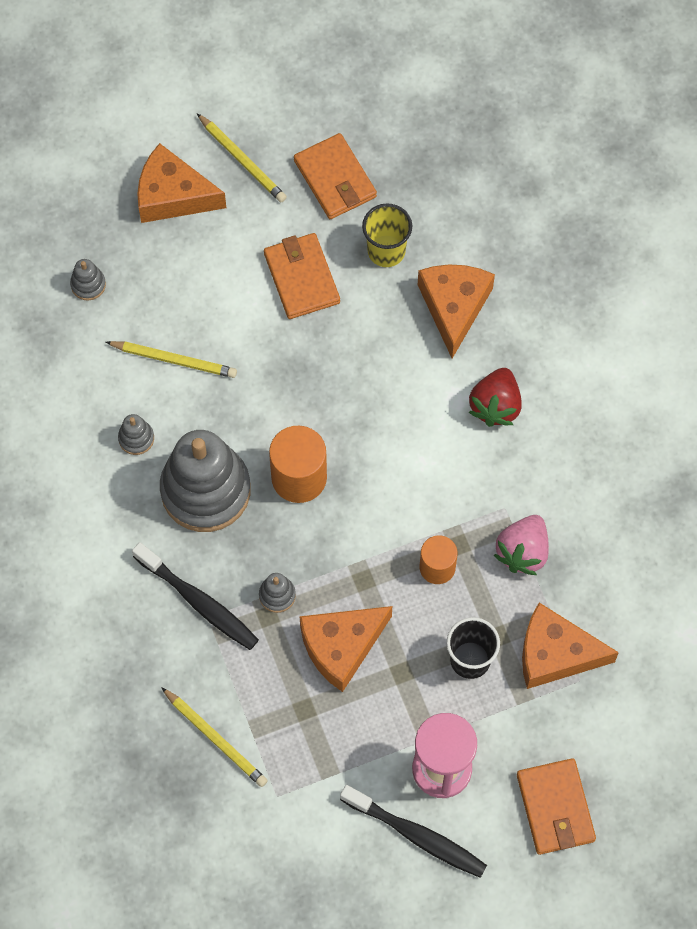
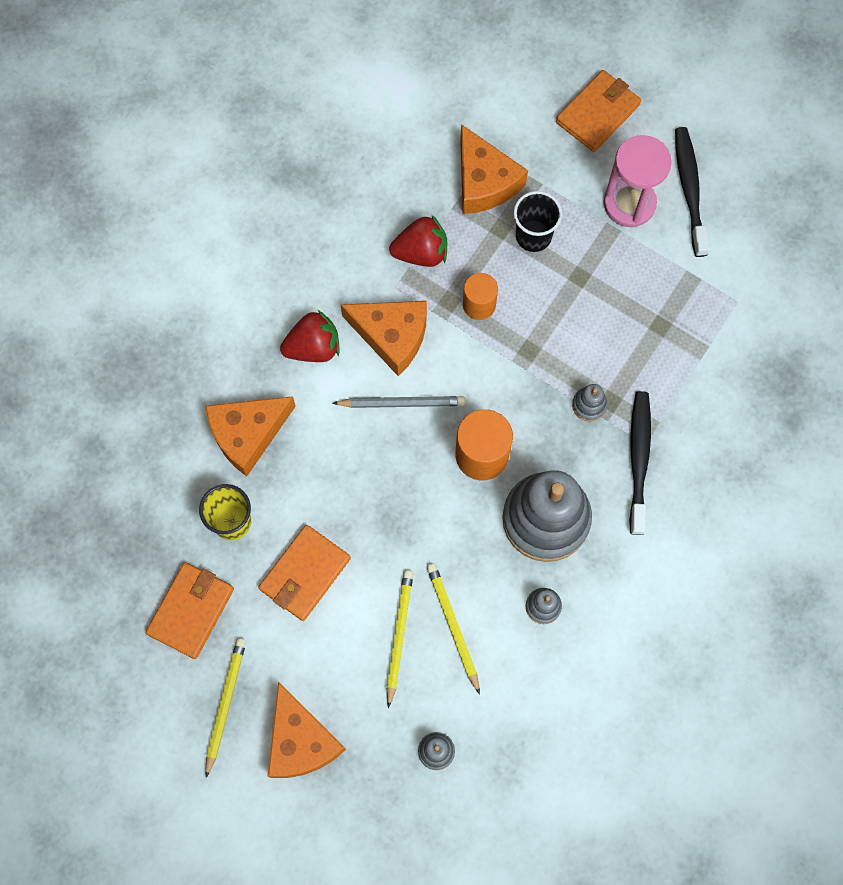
camera: 125 degrees left, 5 degrees up
yellow pencil [161,687,268,787] -> yellow pencil moved to [386,570,413,709]
orange cheese [300,606,392,692] -> orange cheese moved to [341,301,427,376]
pink strawberry [494,515,549,575] -> red strawberry [389,214,447,267]
none -> grey pencil [332,396,465,408]

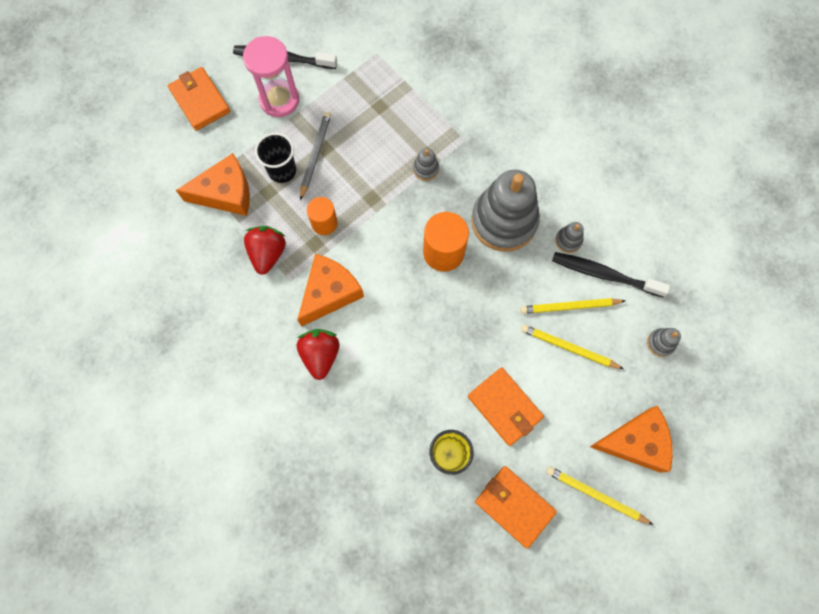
camera: 75 degrees left, 0 degrees up
orange cheese [205,396,296,476] -> none
grey pencil [332,396,465,408] -> grey pencil moved to [300,112,331,200]
black toothbrush [629,391,651,535] -> black toothbrush moved to [552,252,670,297]

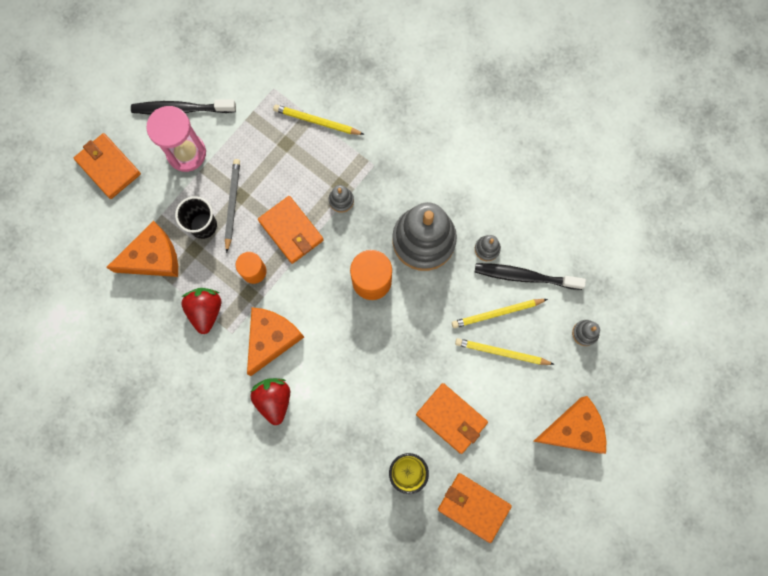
camera: 10 degrees left, 5 degrees up
yellow pencil [546,466,654,525] -> yellow pencil moved to [273,104,365,135]
none -> orange wallet [258,196,324,264]

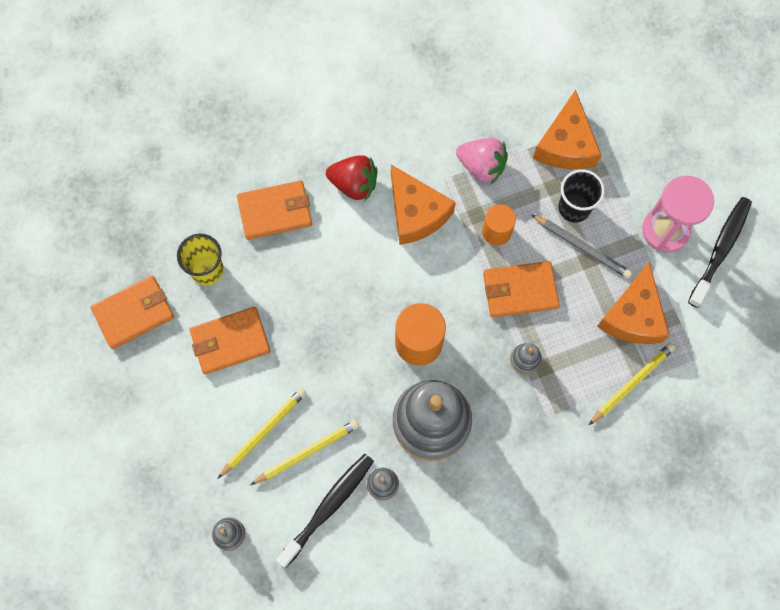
camera: 120 degrees right, 5 degrees down
orange wallet [74,133,141,199] -> orange wallet moved to [237,180,312,240]
red strawberry [181,288,221,334] -> pink strawberry [456,138,508,184]
yellow pencil [452,299,548,328] -> yellow pencil turned 45 degrees clockwise [250,420,359,485]
orange cheese [533,396,606,454] -> orange cheese moved to [597,262,670,344]

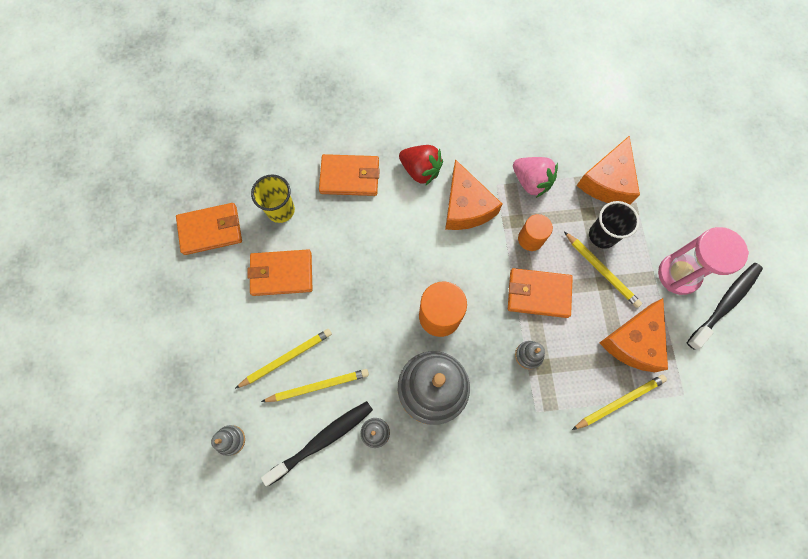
camera: 15 degrees right, 0 degrees up
grey pencil [531,214,632,279] -> yellow pencil [564,232,642,308]

